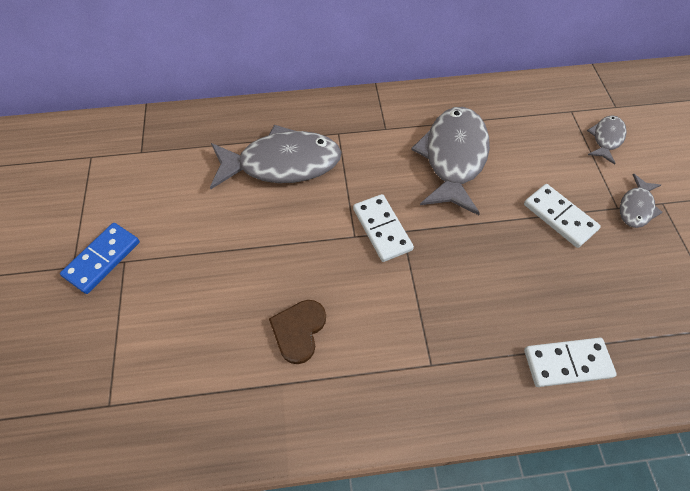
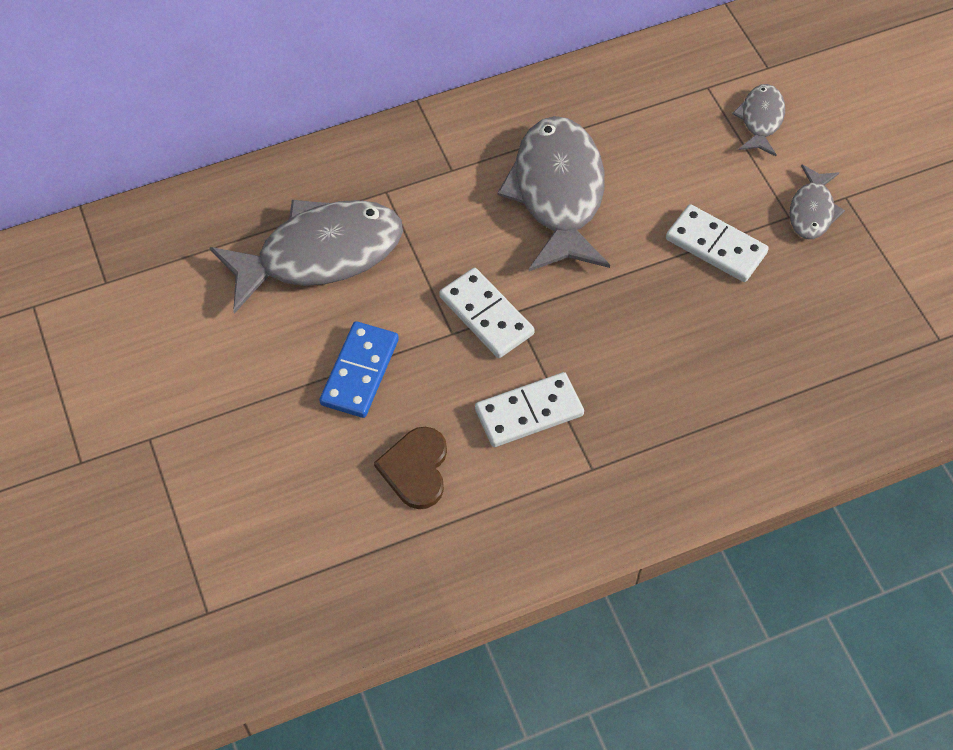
camera: 15 degrees left, 0 degrees up
blue domino [60,223,140,294] -> blue domino moved to [319,321,399,418]
white domino [524,338,617,387] -> white domino moved to [475,372,584,447]

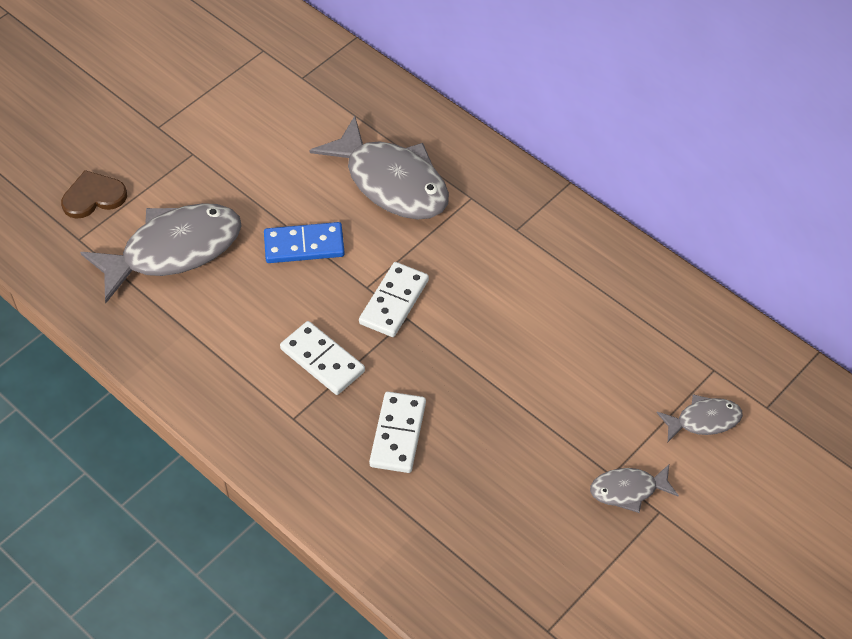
camera: 65 degrees right, 5 degrees down
brown heart [374,427,447,509] -> brown heart moved to [61,170,127,219]
grey fish [497,116,610,271] -> grey fish moved to [80,203,242,303]
white domino [666,204,769,282] -> white domino moved to [369,392,426,473]

